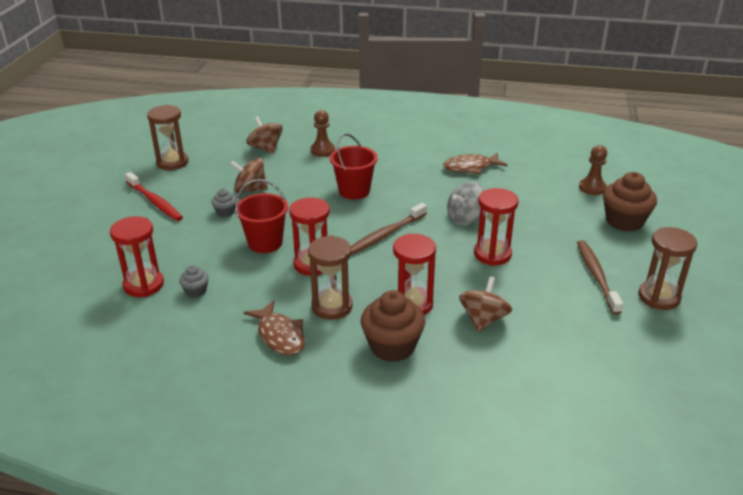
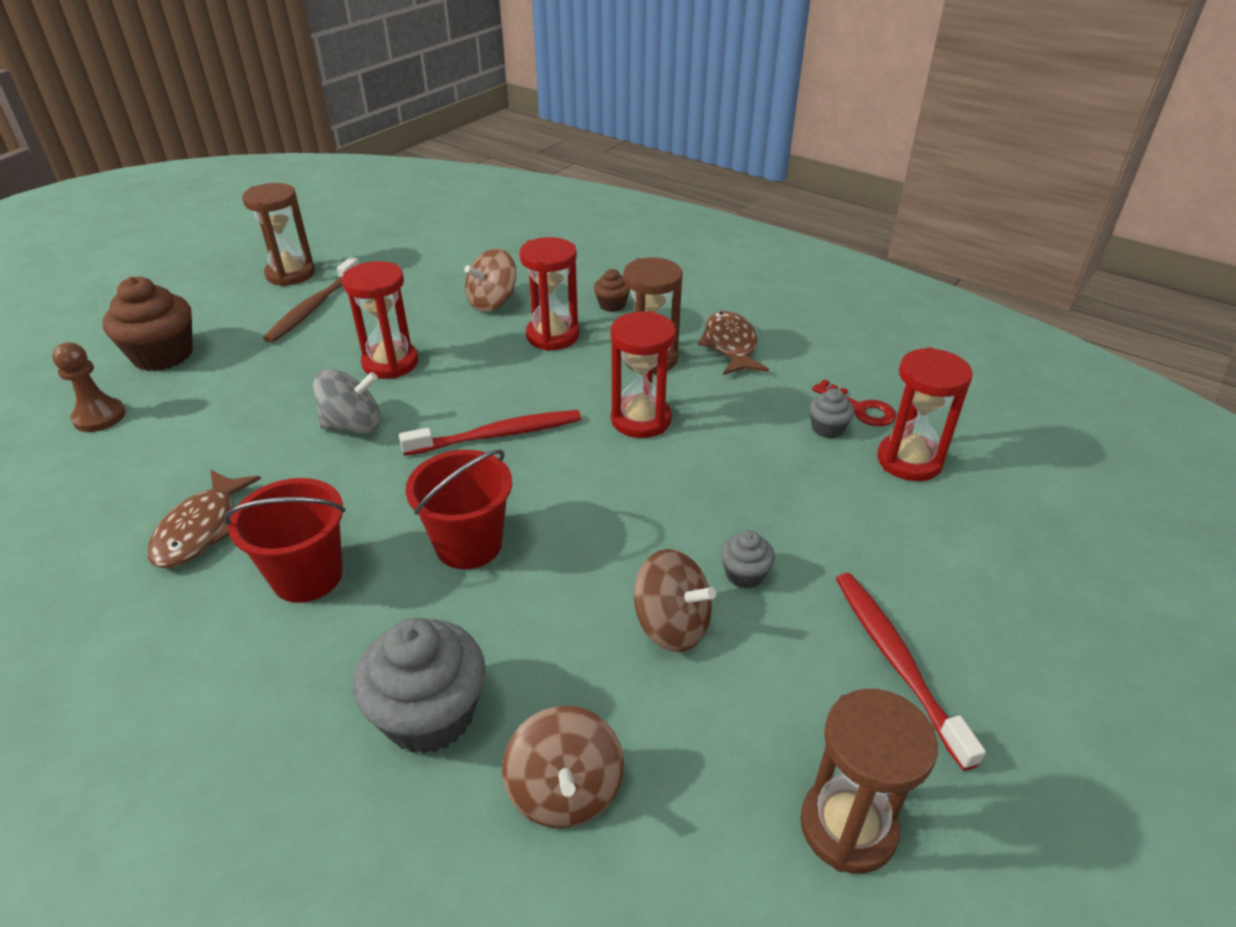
camera: 155 degrees left, 5 degrees up
red bucket [235,179,288,253] -> red bucket moved to [224,478,346,603]
brown pawn [311,110,335,157] -> grey cupcake [353,618,485,754]
brown toothbrush [351,203,427,255] -> red toothbrush [399,410,581,456]
brown cupcake [361,290,425,362] -> brown cupcake [594,269,630,312], size x0.50
brown fish [443,152,508,174] -> brown fish turned 90 degrees clockwise [147,470,261,568]
none -> red key [812,379,896,426]

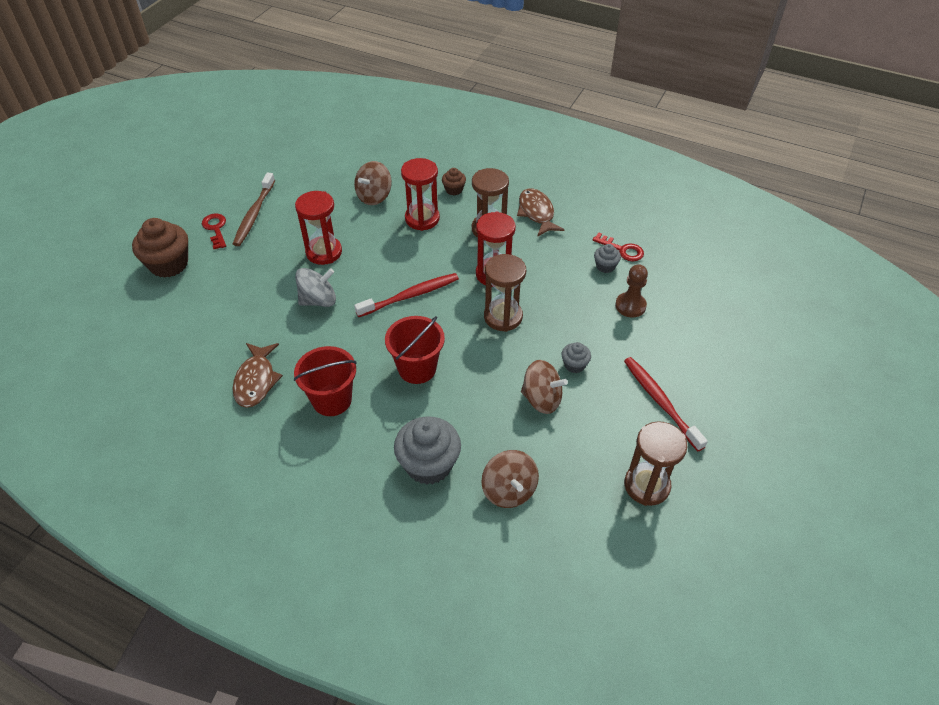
camera: 10 degrees left, 10 degrees up
brown pawn [52,343,126,432] -> brown pawn moved to [615,264,648,317]
brown hourglass [242,183,315,286] -> brown hourglass moved to [484,254,526,332]
red hourglass [877,347,973,481] -> none
none -> red key [202,213,226,249]

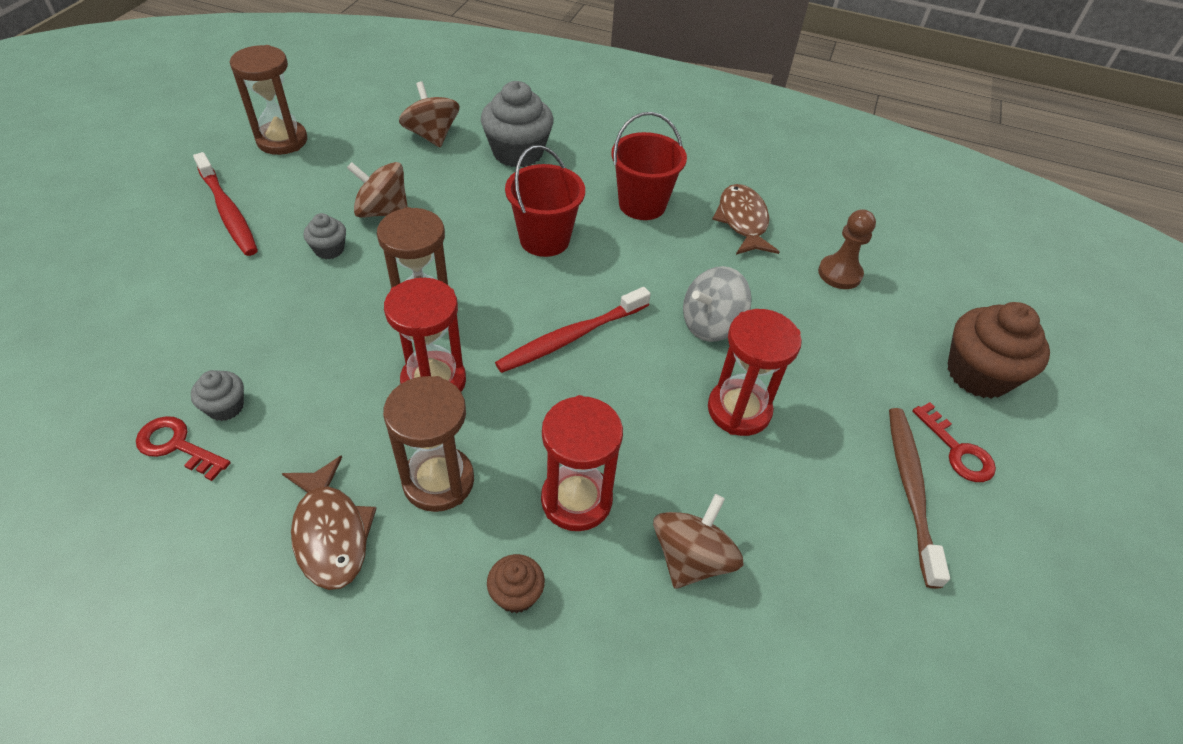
camera: 170 degrees right, 0 degrees up
brown pawn [615,264,648,317] -> brown pawn moved to [818,209,876,289]

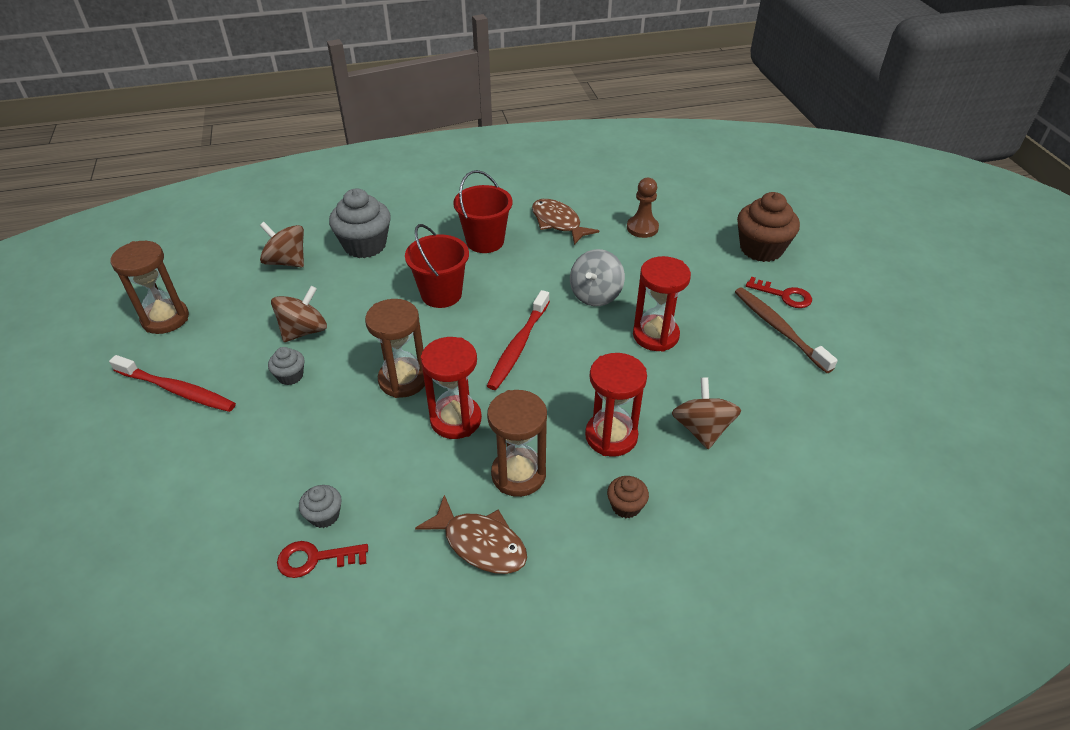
camera: 30 degrees left, 5 degrees down
brown spinning top [347,162,408,218] -> brown spinning top turned 150 degrees clockwise [271,286,327,342]

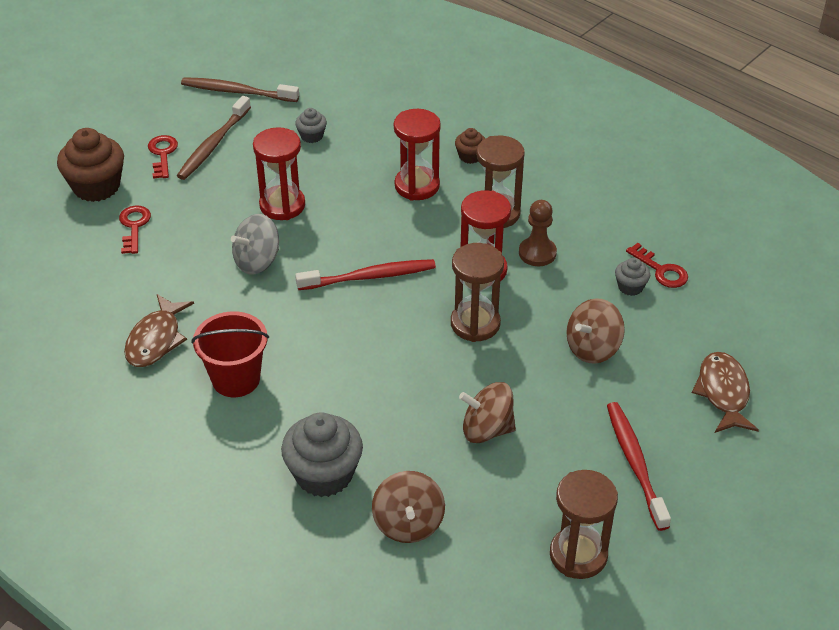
camera: 125 degrees left, 0 degrees up
grey cupcake [268,347,305,385] -> grey cupcake moved to [295,108,327,143]
red bucket [405,224,469,308] -> none
brown fish [415,495,527,574] -> brown fish moved to [692,352,759,433]
grey spinning top [570,249,625,306] -> grey spinning top turned 150 degrees clockwise [231,214,279,275]
brown pawn [627,178,659,238] -> brown pawn moved to [519,200,557,266]
brown spinning top [672,377,741,449] -> brown spinning top moved to [566,298,625,364]
none -> red key [119,206,151,254]
none -> brown toothbrush [181,77,299,102]

